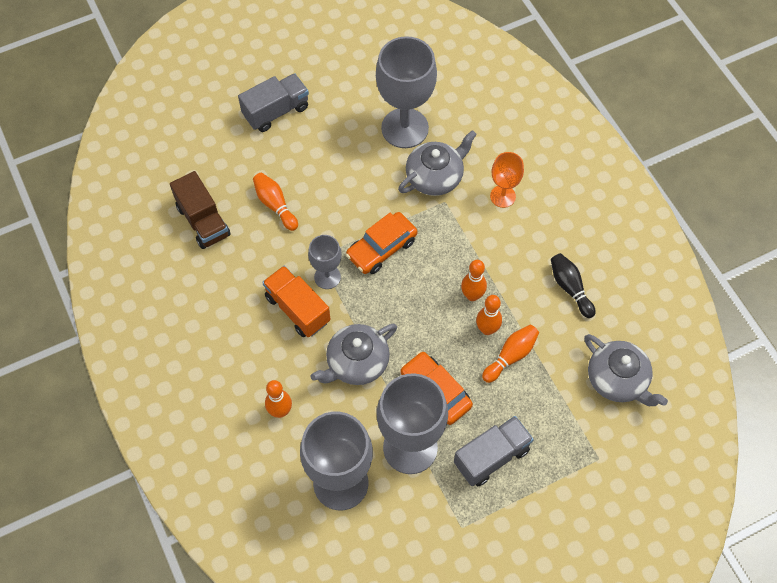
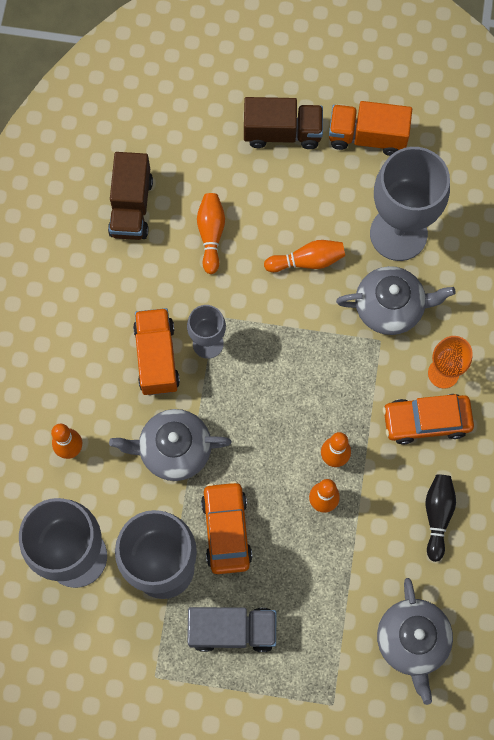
camera: 35 degrees right, 10 degrees up
grey truck [238,73,309,132] -> brown truck [244,97,323,149]
orange car [346,212,417,274] -> orange car moved to [383,394,474,445]
orange bowling pin [482,325,539,383] -> orange bowling pin moved to [264,240,345,272]
none -> orange truck [329,101,412,156]

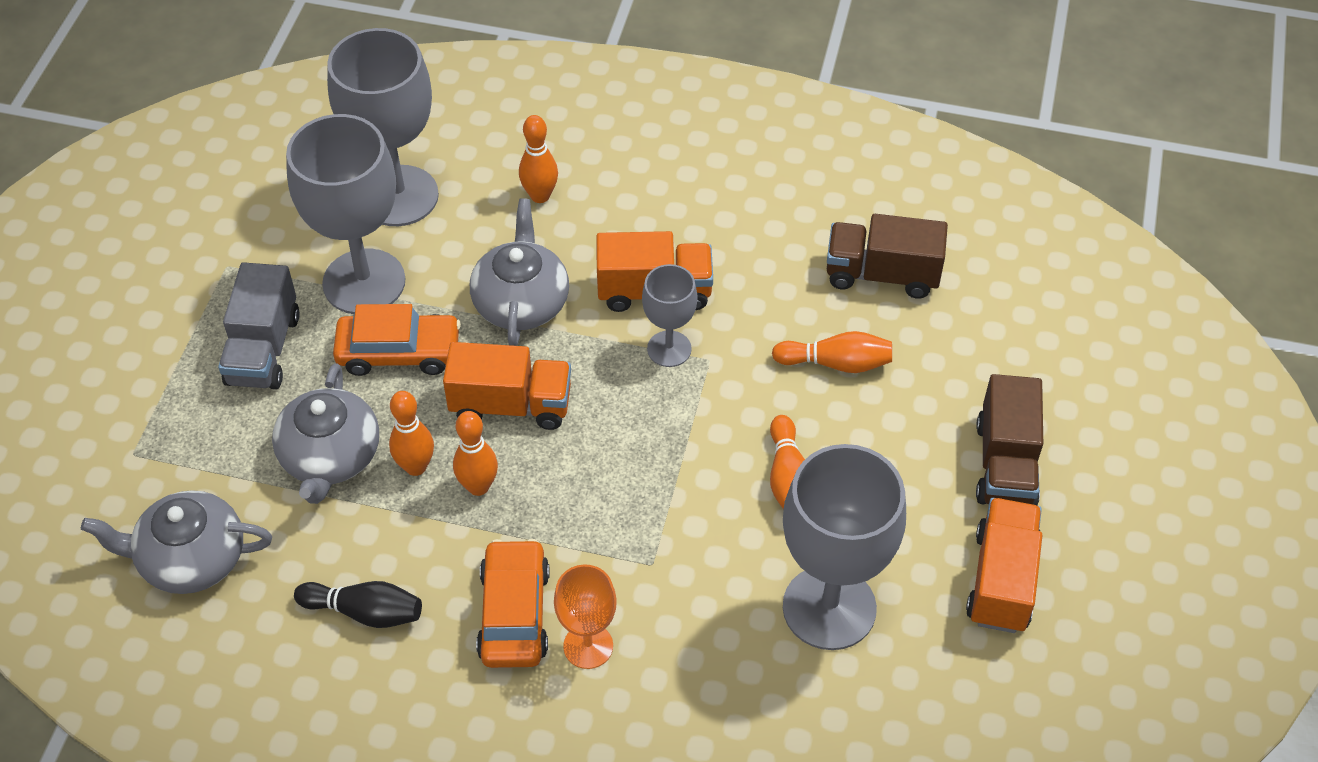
camera: 95 degrees right, 20 degrees down
grey teapot [336,266,456,335] -> grey teapot moved to [272,363,379,504]
none -> orange truck [443,342,571,430]

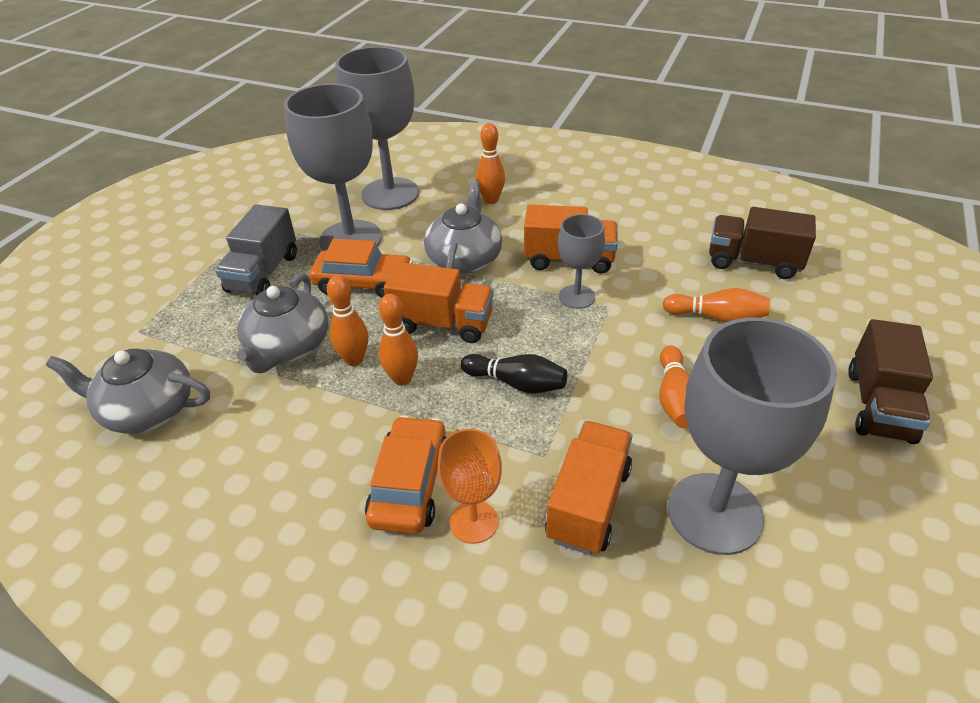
camera: 10 degrees right, 10 degrees down
black bowling pin [294,581,422,628] -> black bowling pin moved to [461,354,567,393]
orange truck [966,498,1042,633] -> orange truck moved to [545,421,633,555]

